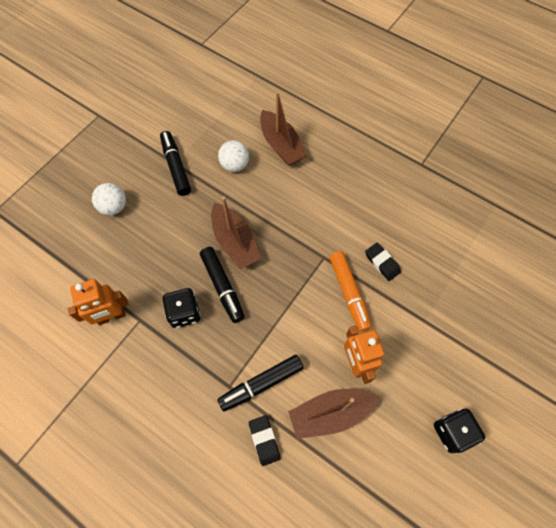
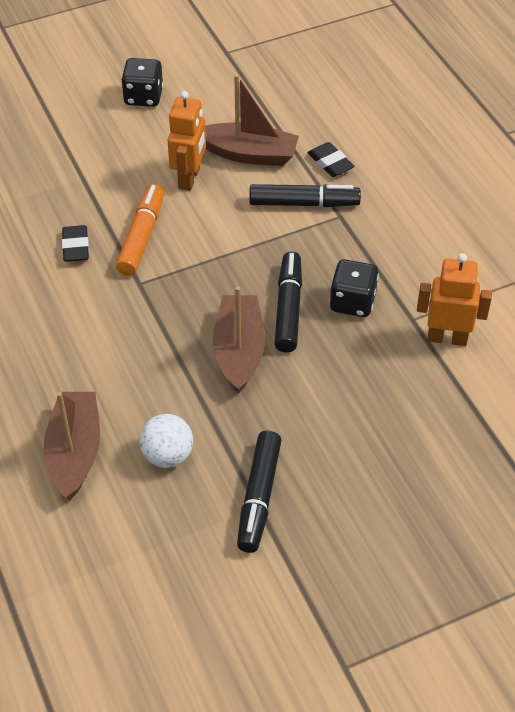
camera: 150 degrees left, 15 degrees down
white ball [92,183,126,215] -> none
black eraser [249,415,281,466] -> black eraser turned 45 degrees counterclockwise [308,142,354,177]

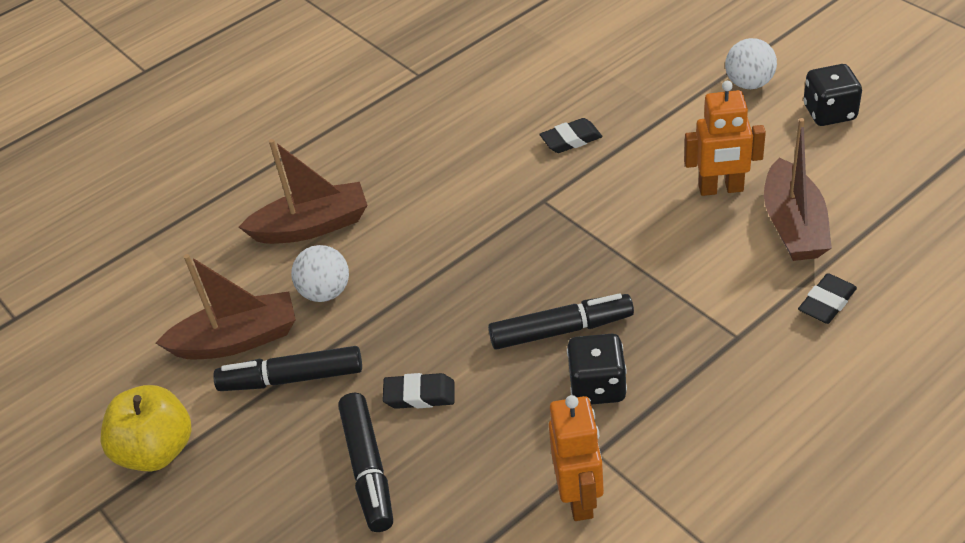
camera: 80 degrees right, 5 degrees down
orange marker [116,184,164,276] -> none
brown boat [213,286,265,394] -> brown boat moved to [156,254,296,359]
black marker [249,184,361,207] -> black marker moved to [338,393,393,532]
none -> yellow apple [101,385,192,471]
none -> black eraser [383,373,455,409]
none -> white ball [725,38,777,89]

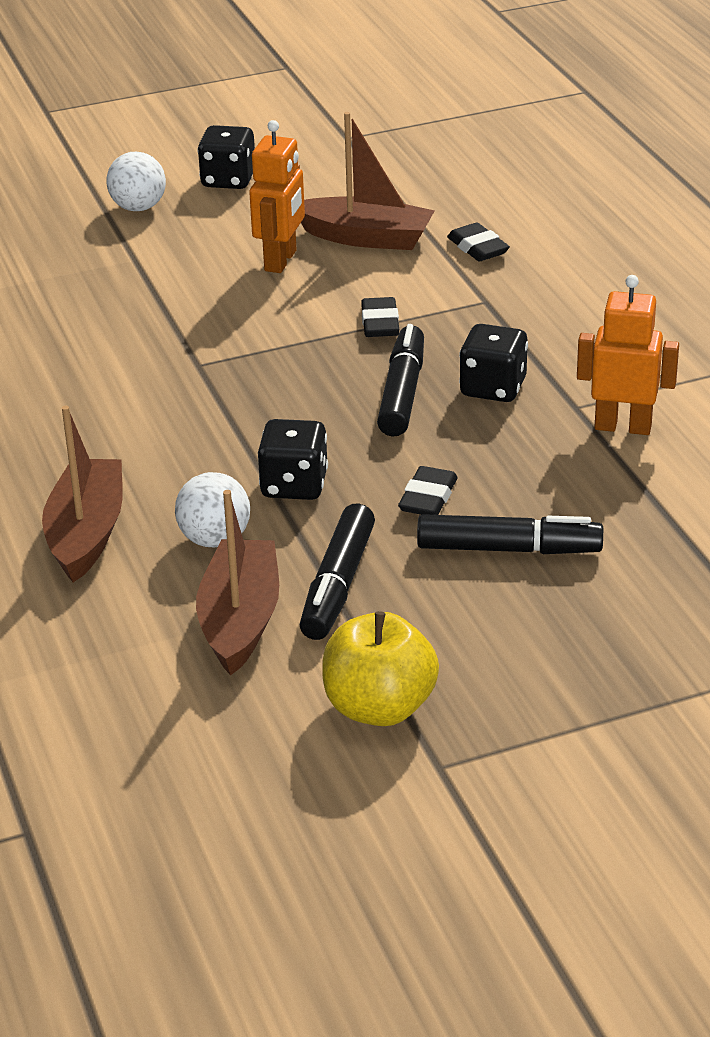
camera: 75 degrees left, 10 degrees down
black eraser [540,118,602,153] -> black eraser moved to [361,297,399,337]
none -> black dice [258,419,328,500]

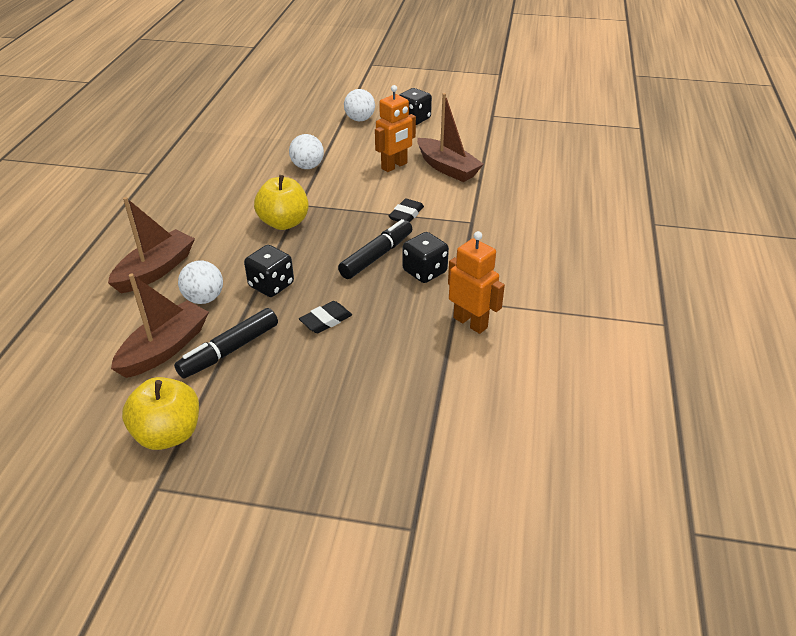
camera: 30 degrees right, 5 degrees up
black marker [417,514,603,554] -> none
black eraser [447,222,510,261] -> none
none -> yellow apple [254,175,309,230]
none -> white ball [289,134,324,169]

